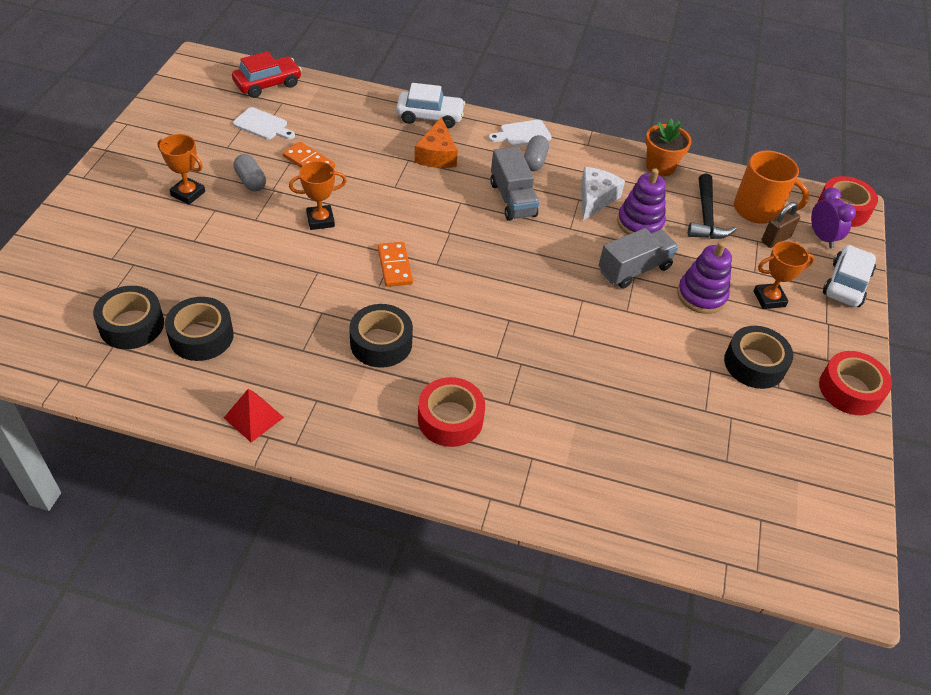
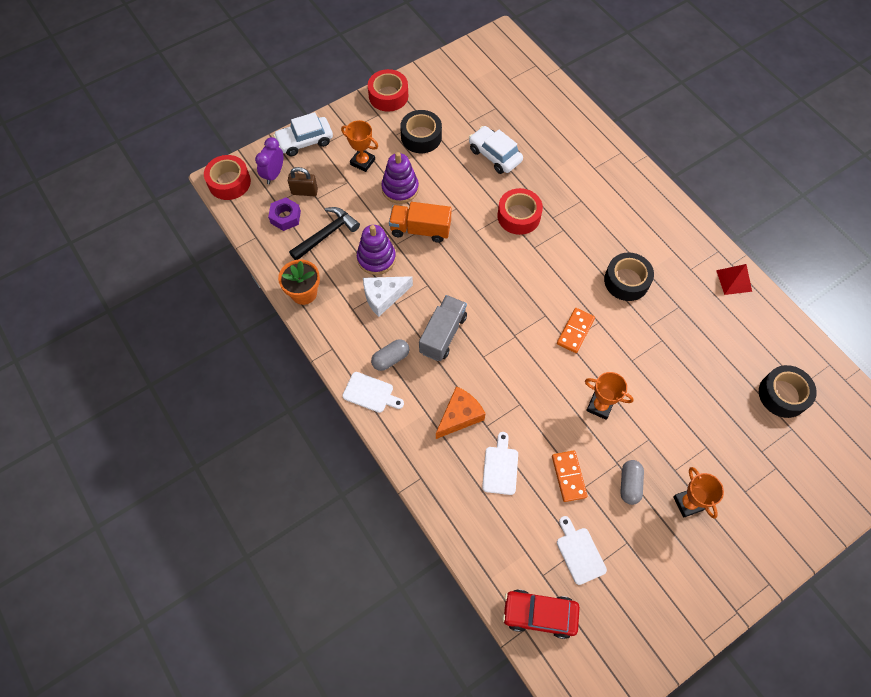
camera: 135 degrees left, 15 degrees up
black tape [165,297,234,361] -> none
white car [396,83,465,128] -> white car moved to [469,126,523,174]
red tape [418,377,485,447] -> red tape moved to [497,188,543,235]
grey truck [598,228,678,289] -> orange truck [389,202,452,243]
orange mug [734,151,809,224] -> purple nut [268,197,301,231]
none -> white cutting board [482,432,518,495]

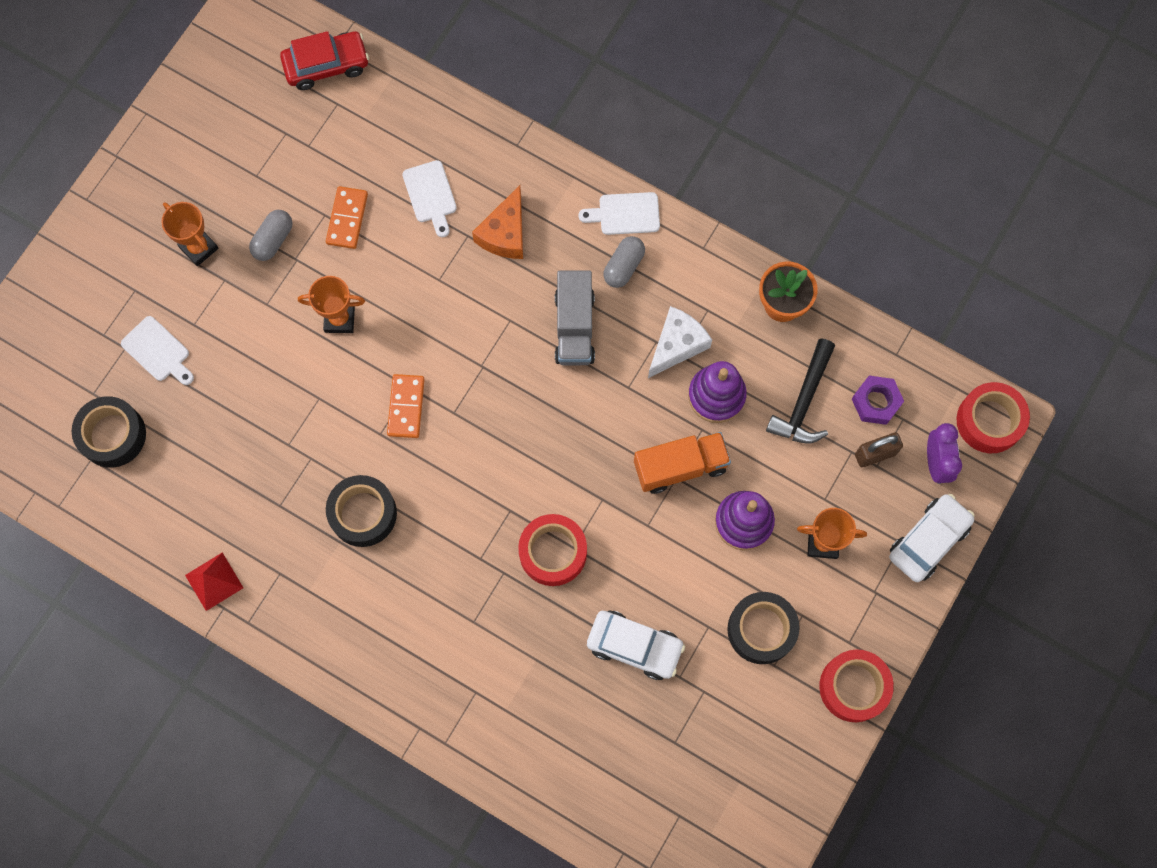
camera: 155 degrees right, 10 degrees up
orange domino [552,450,588,502] -> orange domino turned 45 degrees clockwise [326,186,368,249]
white cutting board [557,516,607,585] -> white cutting board moved to [121,316,194,385]
grey capsule [620,460,644,505] -> grey capsule turned 45 degrees clockwise [249,210,292,261]

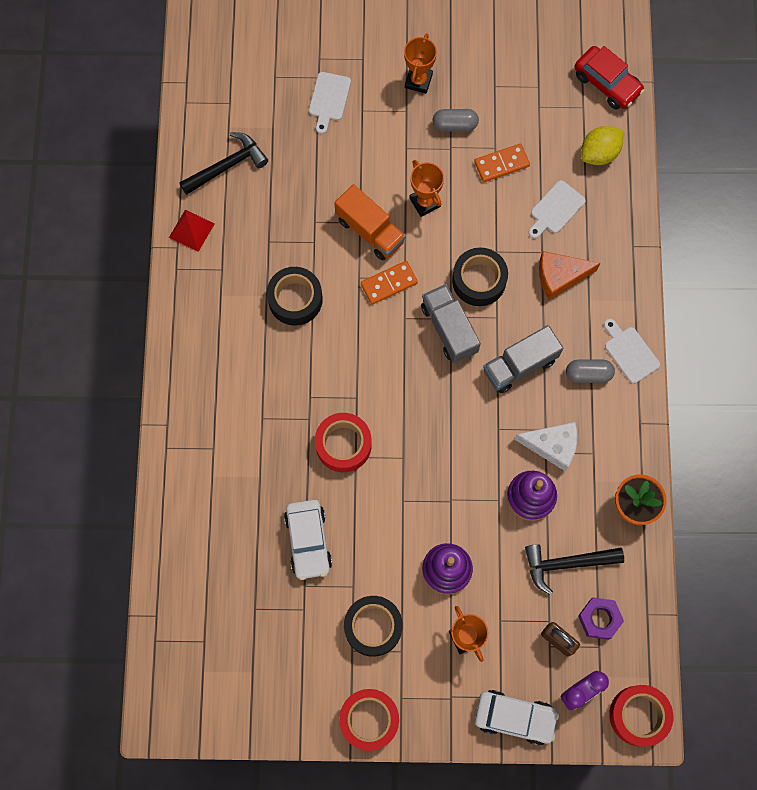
camera: 60 degrees right, 0 degrees up
black tape [72,396,146,468] -> black tape moved to [452,247,508,306]
orange truck [634,432,731,494] -> orange truck moved to [334,184,406,261]
none -> black hammer [179,132,268,195]
none -> grey truck [421,284,481,363]
none -> yellow lemon [581,126,623,165]

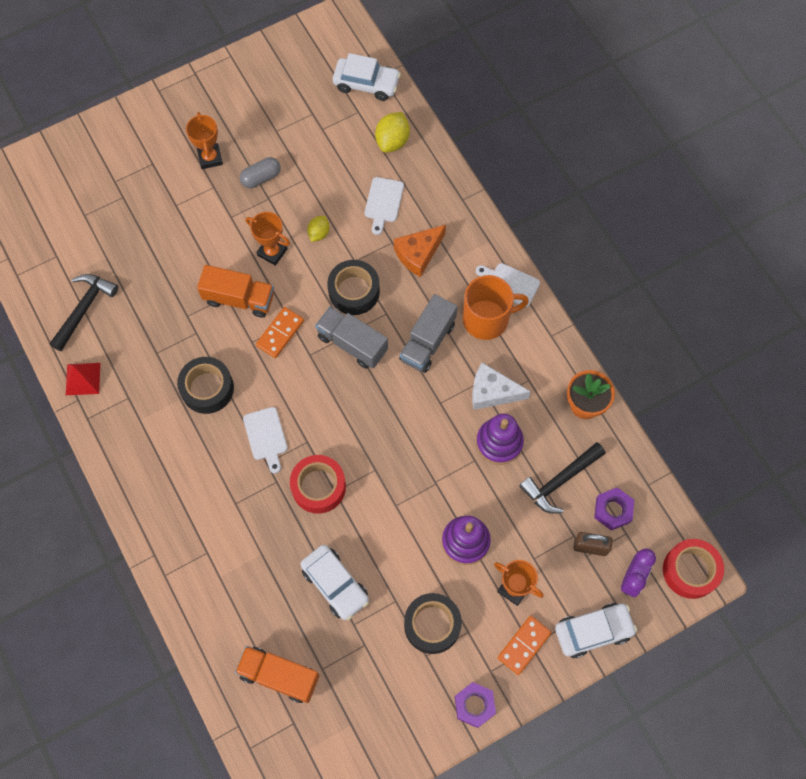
camera: 30 degrees left, 5 degrees down
white cutting board [309,72,351,134] -> white cutting board moved to [243,407,288,473]
red tape [339,689,399,751] -> purple nut [455,682,496,728]
orange domino [474,143,530,182] -> orange domino moved to [498,616,552,675]
white cheese [514,422,577,471] -> white cheese turned 150 degrees counterclockwise [472,363,531,410]
grey capsule [566,360,615,383] -> orange mug [463,275,529,340]
red car [574,46,645,109] -> white car [333,53,401,101]
none -> orange truck [235,646,320,703]
none -> yellow lemon [307,216,330,242]

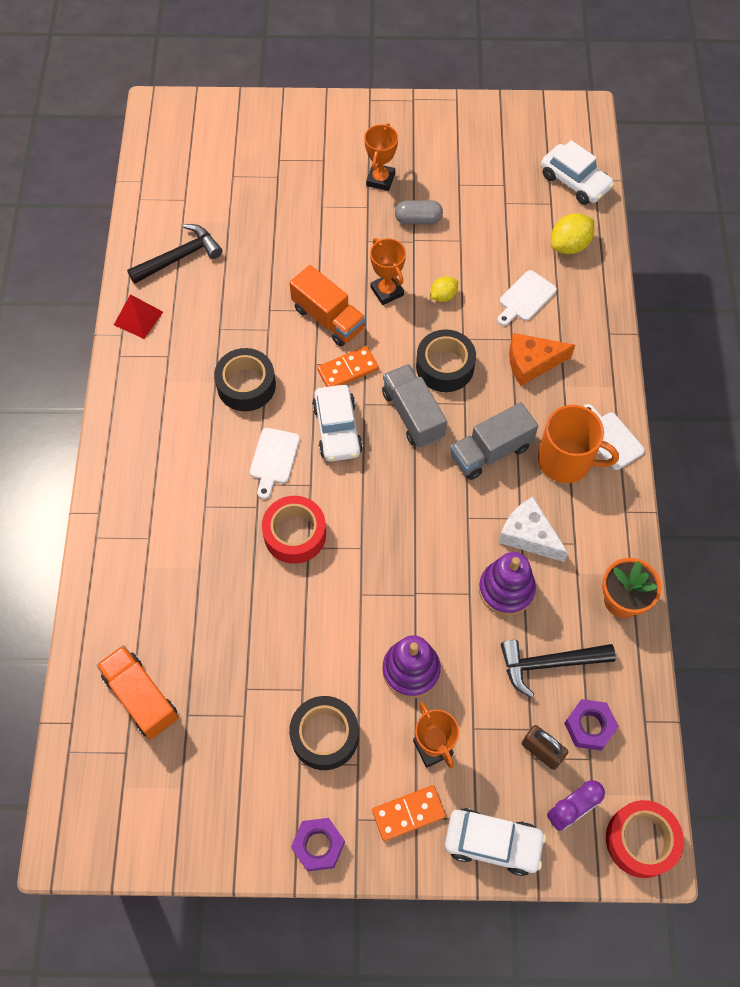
camera: 30 degrees right, 5 degrees down
white car [300,545,369,620] -> white car moved to [312,385,363,462]

